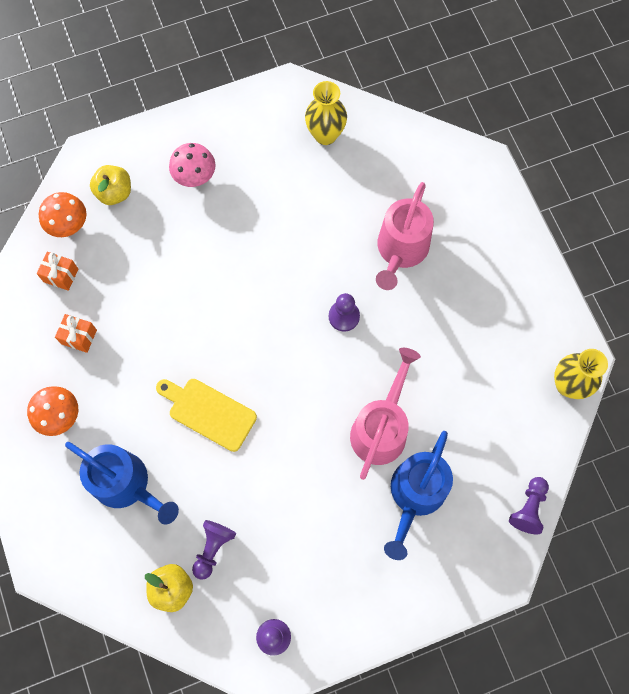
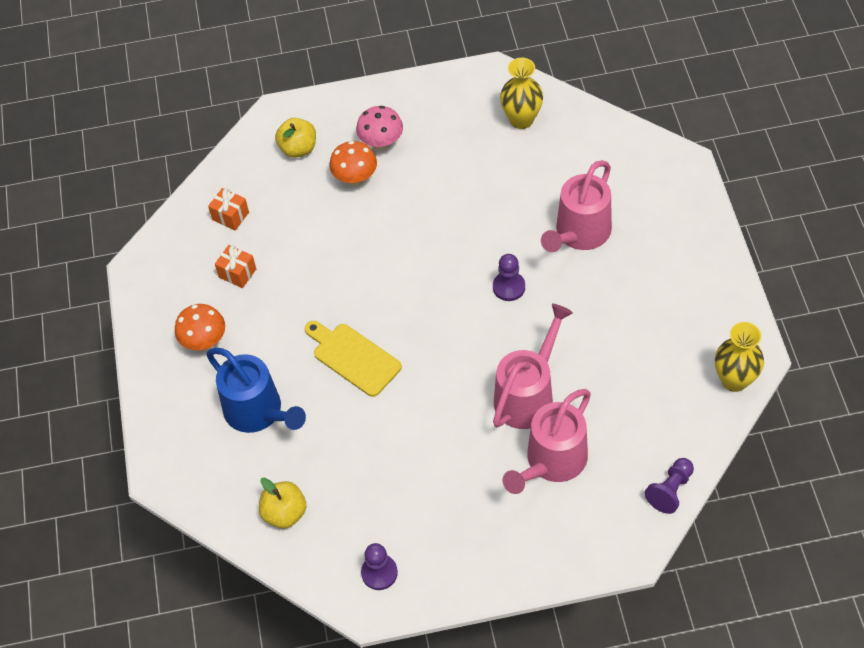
camera: 15 degrees right, 15 degrees down
orange mushroom [39,192,86,237] -> orange mushroom moved to [329,141,377,187]
purple pawn [192,520,236,580] -> none
blue watering can [384,431,453,560] -> pink watering can [503,389,591,494]

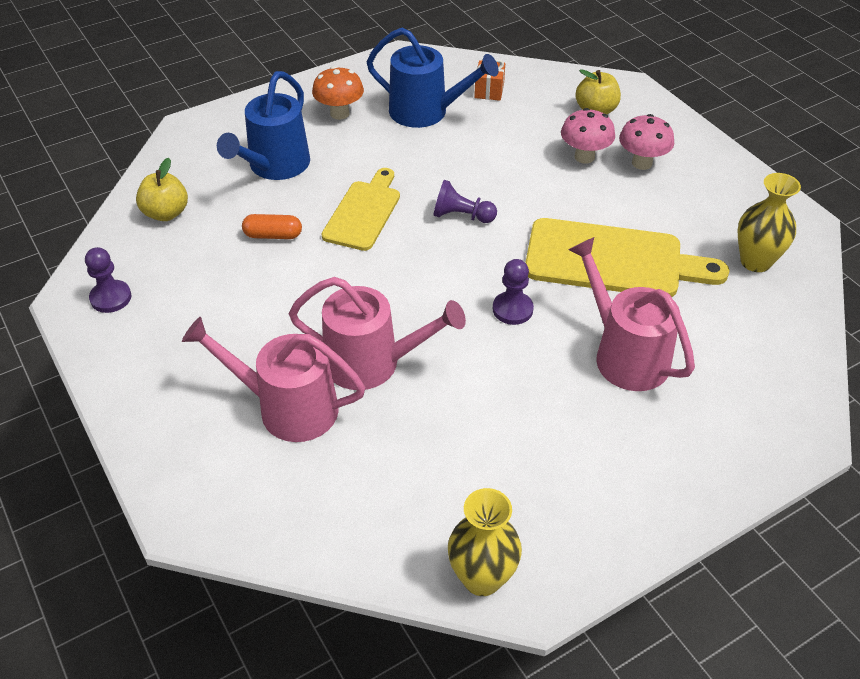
camera: 65 degrees right, 10 degrees down
orange gift [215,245,256,288] -> blue watering can [367,28,499,128]
orange mushroom [329,141,377,187] -> pink mushroom [561,108,615,164]
pink watering can [541,160,612,252] -> pink watering can turned 45 degrees clockwise [568,237,695,391]
purple pawn [645,458,694,514] -> purple pawn moved to [433,180,497,223]
none -> orange capsule [242,214,302,239]
none -> yellow cutting board [525,218,730,297]

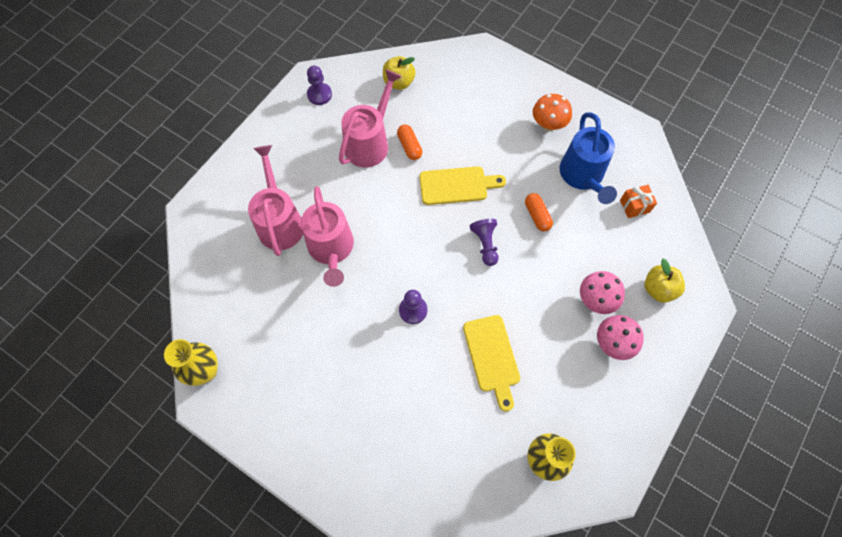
camera: 65 degrees right, 20 degrees up
blue watering can [217,71,310,180] -> none
yellow cutting board [525,218,730,297] -> yellow cutting board [463,315,520,412], size x0.64
pink watering can [568,237,695,391] -> pink watering can moved to [339,69,402,168]
none -> orange capsule [525,193,553,232]

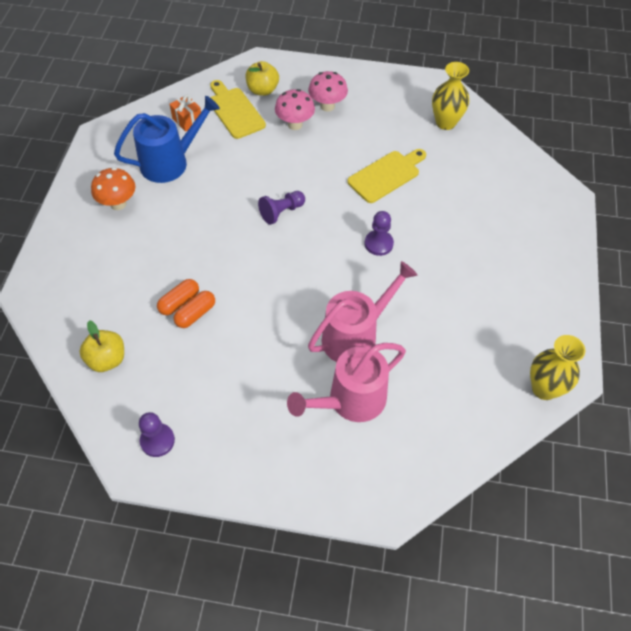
camera: 115 degrees left, 10 degrees down
pink watering can [339,69,402,168] -> none
yellow cutting board [420,166,506,205] -> yellow cutting board moved to [210,80,266,139]
orange capsule [525,193,553,232] -> orange capsule moved to [157,279,199,315]

